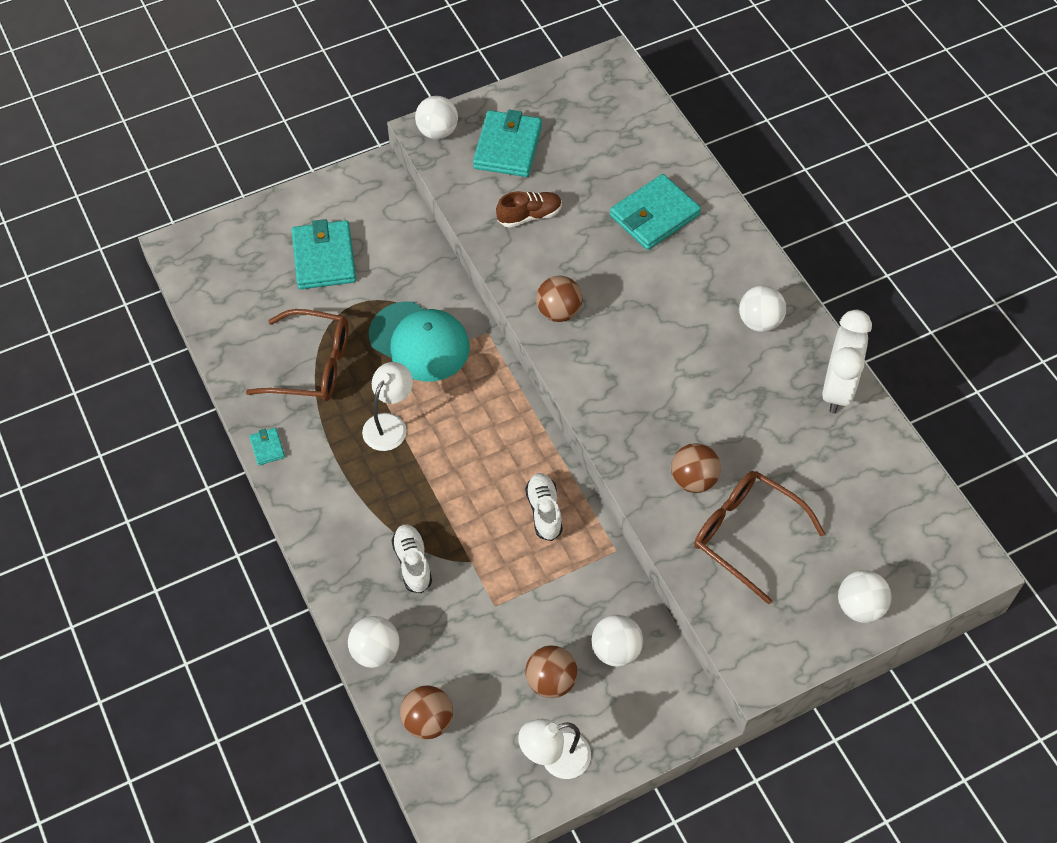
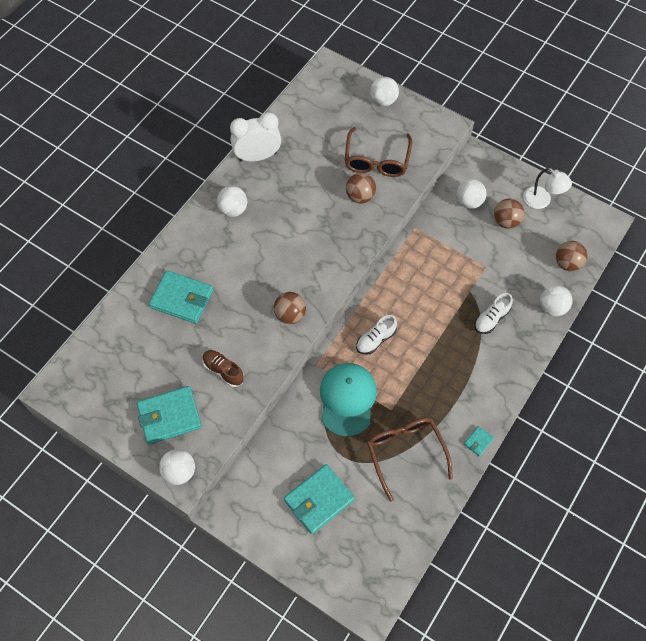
camera: 120 degrees left, 5 degrees up
white lamp [362,362,413,451] -> none
white shoe [525,473,563,541] -> white shoe moved to [356,315,397,355]

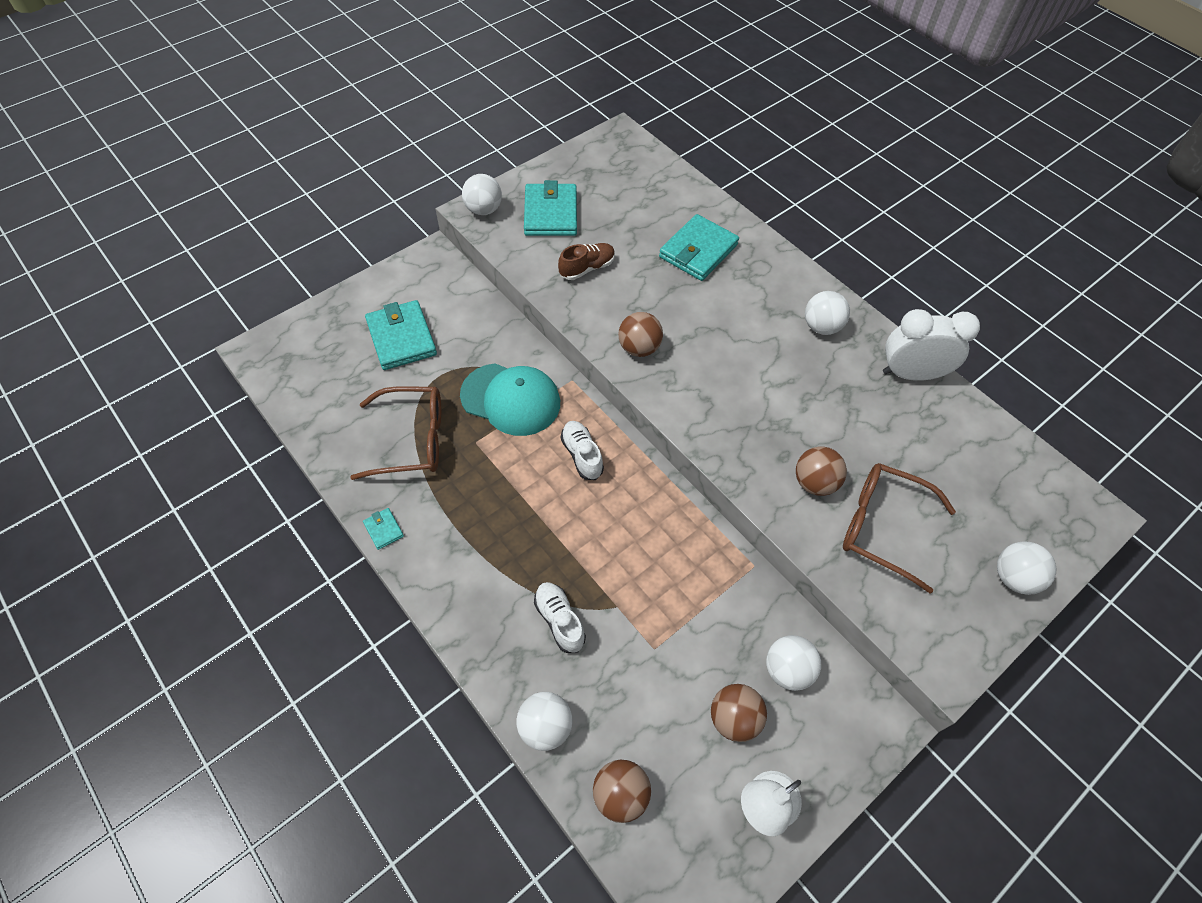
camera: 105 degrees right, 5 degrees down
white clock [230,112,281,162] -> white clock turned 90 degrees counterclockwise [883,309,980,381]

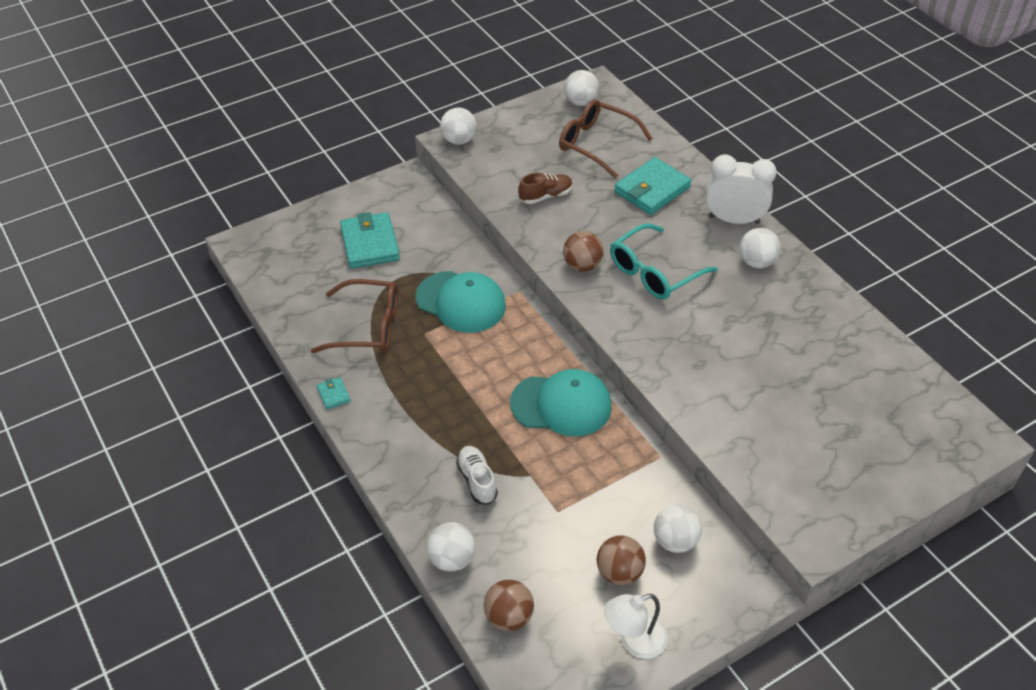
camera: 10 degrees right, 10 degrees down
turquoise wallet [524,180,577,236] -> none
white shoe [561,421,604,480] -> none
brown ball [796,447,847,496] -> none
brown glasses [843,463,956,594] -> brown glasses moved to [559,99,653,178]
white clock [883,309,980,381] -> white clock moved to [706,154,777,224]
white ball [997,541,1057,595] -> white ball moved to [564,70,599,106]
none -> turquoise cap [510,369,612,436]
none -> turquoise glasses [610,223,718,300]

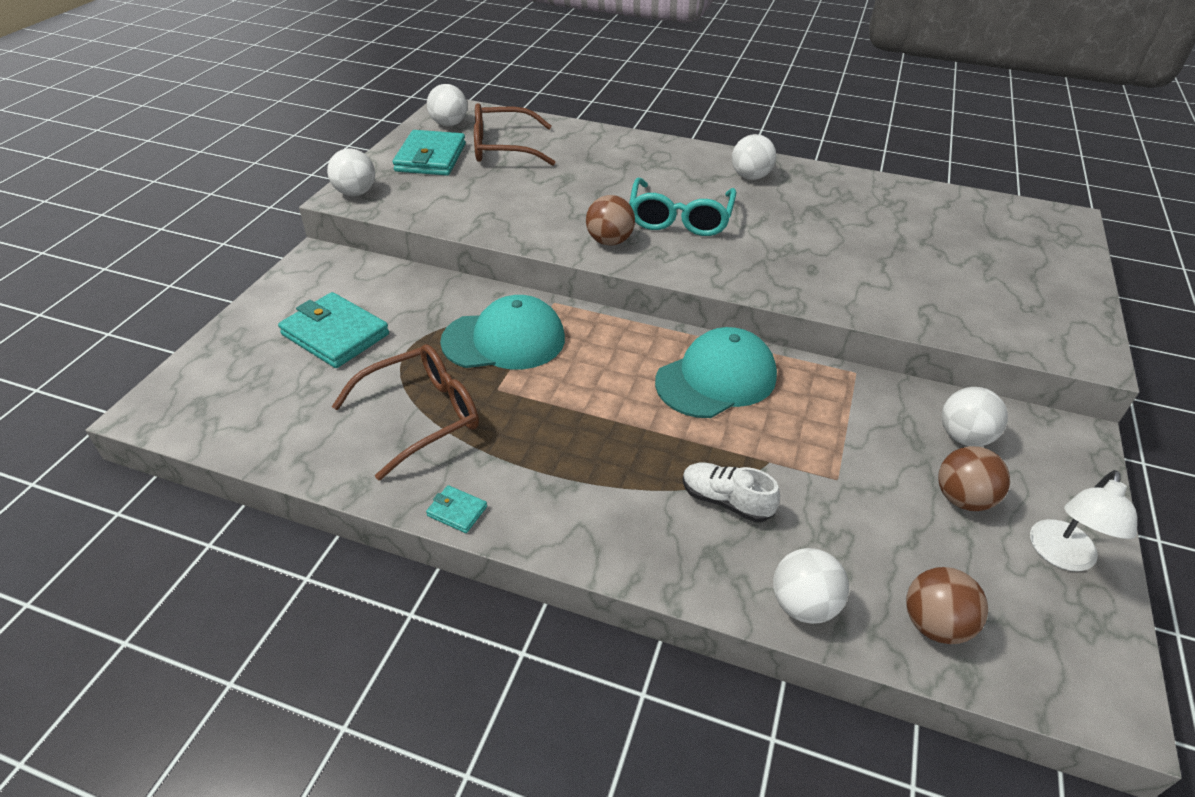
camera: 40 degrees left, 5 degrees down
brown shoe [518,173,573,204] -> none
turquoise wallet [614,157,691,215] -> turquoise wallet moved to [393,130,466,176]
white clock [706,154,777,224] -> none

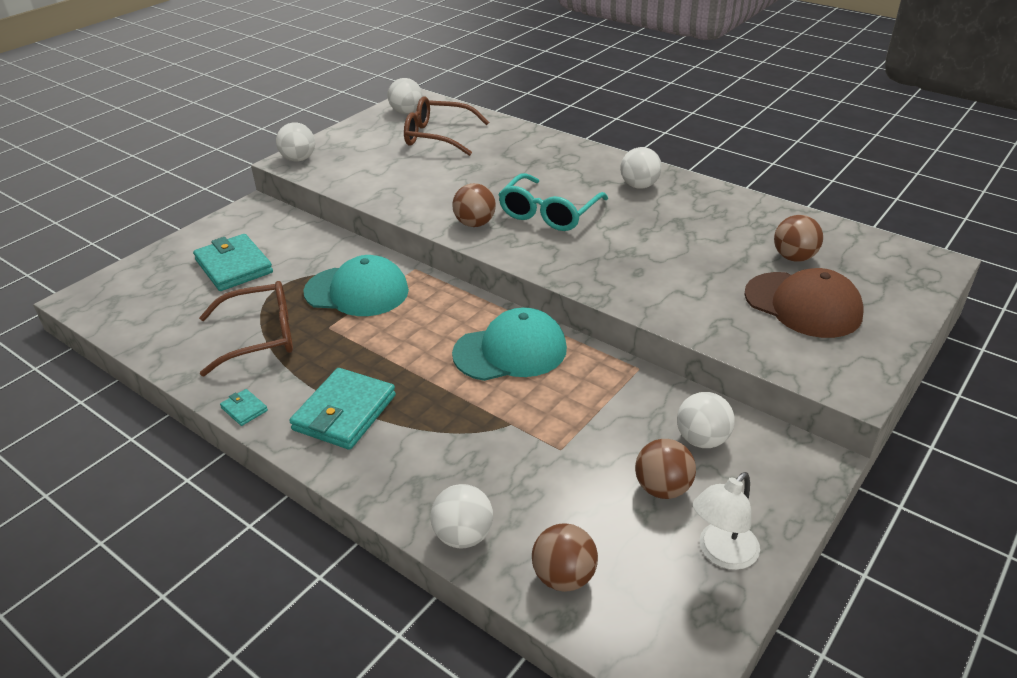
camera: 20 degrees right, 5 degrees down
turquoise wallet [393,130,466,176] -> turquoise wallet moved to [289,368,396,450]
white shoe [683,463,780,522] -> none
none -> brown cap [744,268,863,338]
none -> brown ball [774,215,823,262]

